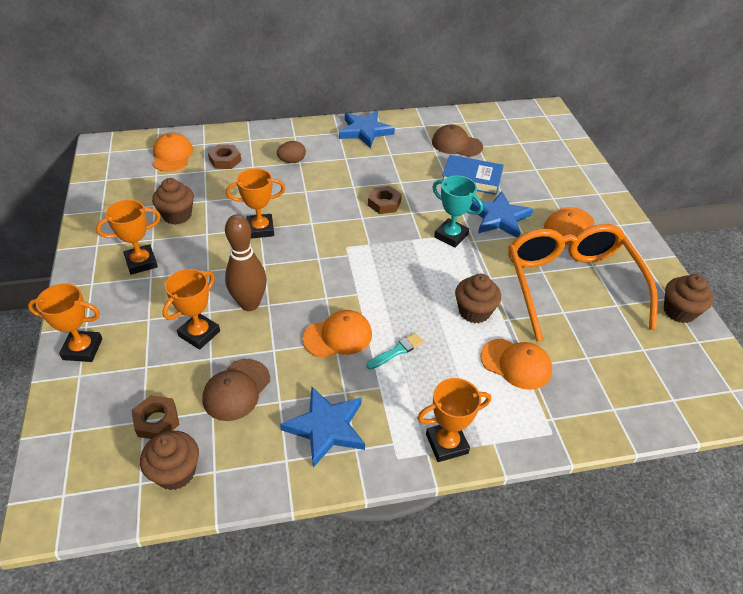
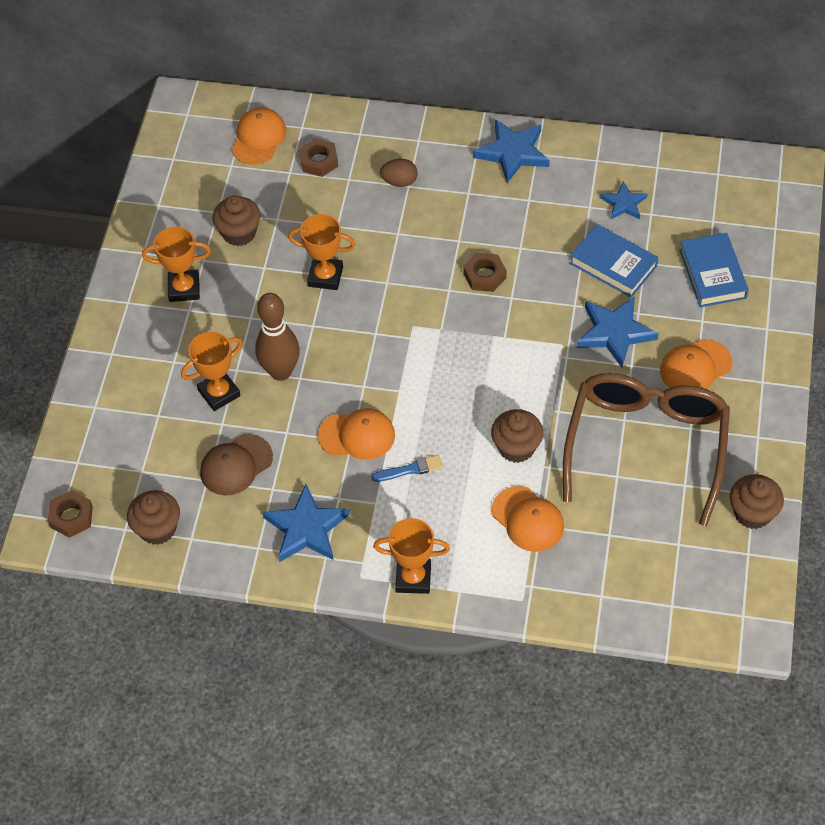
camera: 25 degrees right, 10 degrees up
orange trophy [28,283,102,362] -> none
brown nut [131,395,180,439] -> brown nut moved to [48,490,93,538]
turquoise brush [366,333,424,370] -> blue brush [371,455,443,482]
brown cap [432,124,483,157] -> blue star [600,181,647,219]
turquoise trophy [432,175,483,248] -> none
orange glasses [508,224,658,341] -> brown glasses [563,373,730,526]
none -> blue book [679,233,749,307]

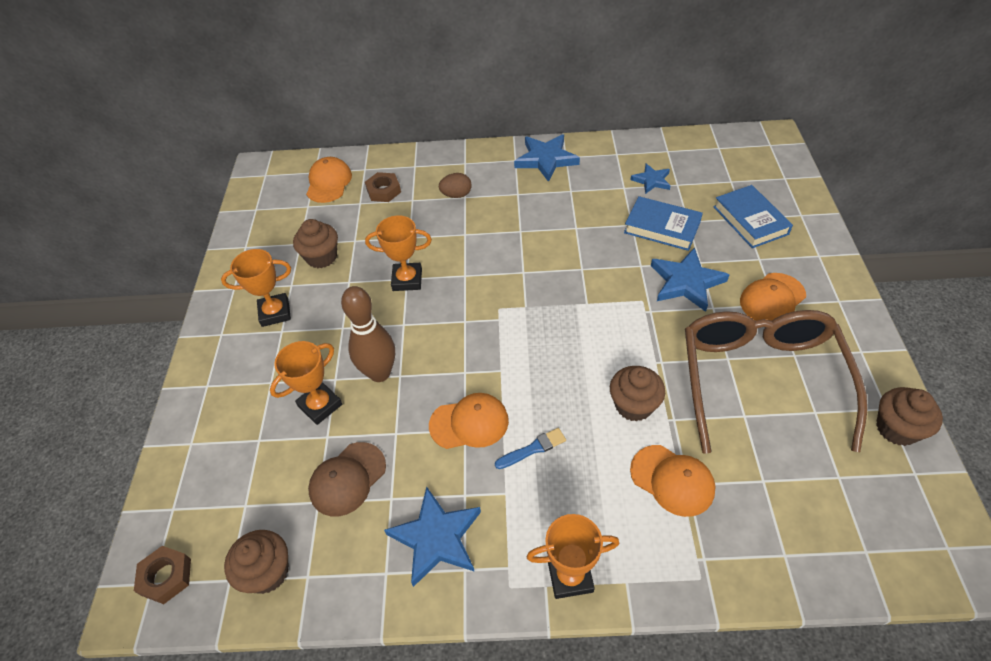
camera: 10 degrees left, 5 degrees down
brown nut [463,252,507,292] -> none

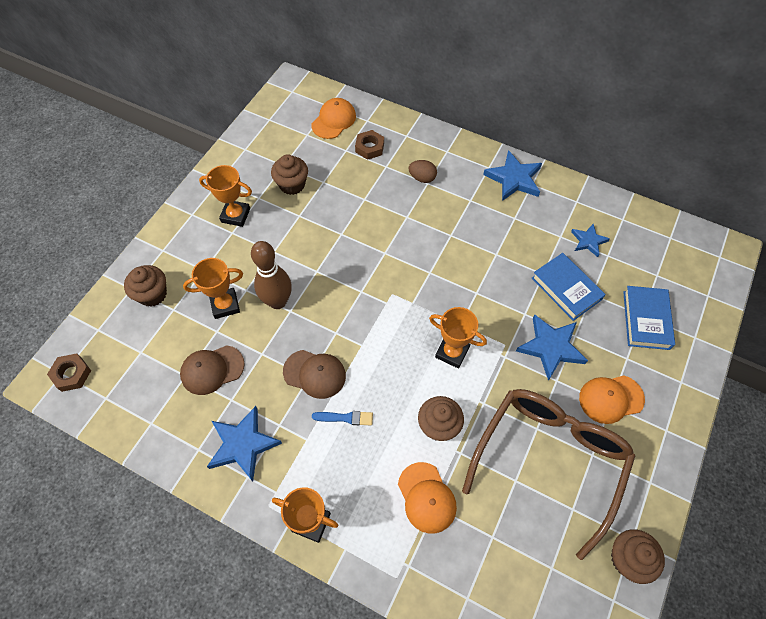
camera: 25 degrees right, 10 degrees up
brown cupcake [224,530,289,594] -> brown cupcake moved to [124,265,167,307]
orange trophy [365,215,432,291] -> orange trophy moved to [429,307,487,369]
orange cap [429,393,509,449] -> brown cap [283,350,346,399]

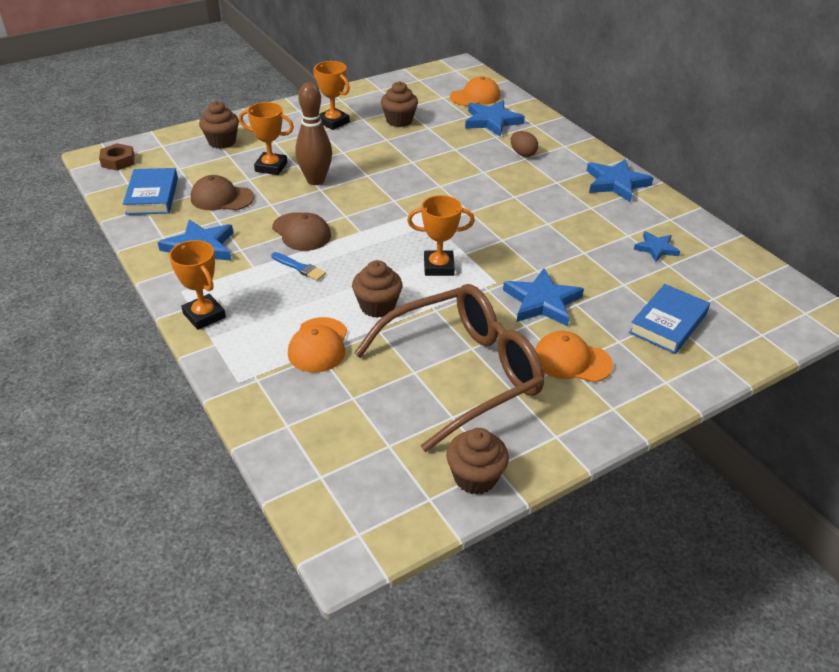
camera: 30 degrees right, 20 degrees down
brown nut [355,130,384,160] -> blue star [465,100,525,137]
orange trophy [429,307,487,369] -> orange trophy turned 60 degrees counterclockwise [407,195,475,276]
blue book [532,253,606,321] -> blue book moved to [123,168,178,215]

